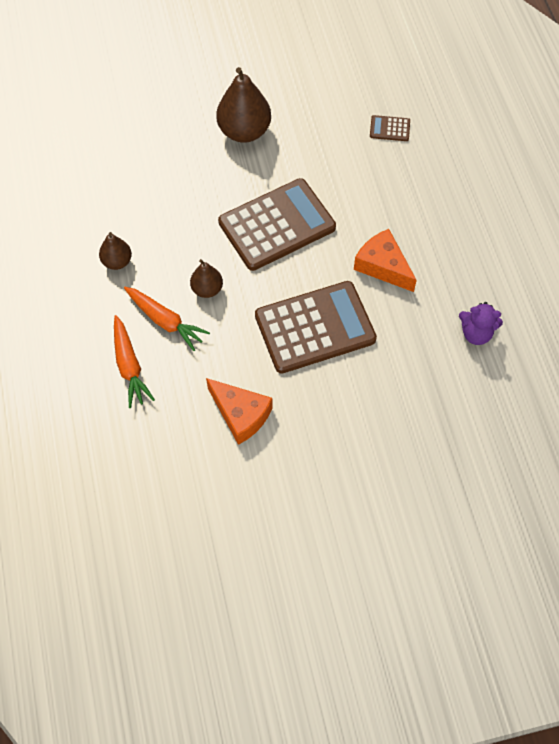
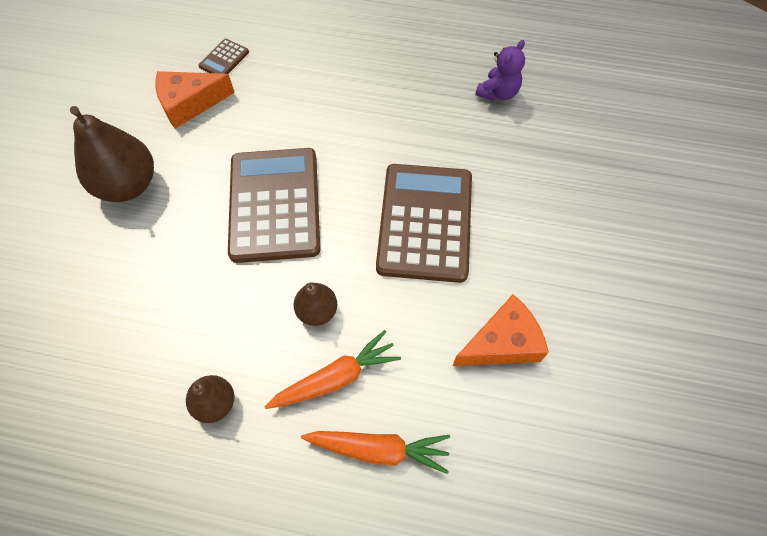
camera: 65 degrees left, 0 degrees up
orange cheese [354,229,417,292] -> orange cheese moved to [155,71,235,129]

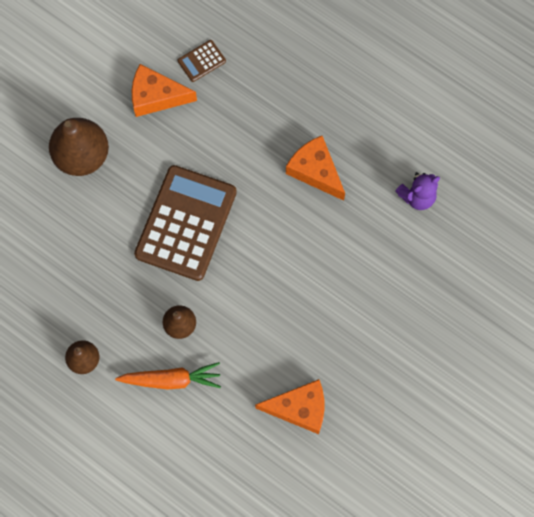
camera: 25 degrees right, 10 degrees up
orange carrot [301,431,450,474] -> none
brown calculator [376,164,472,283] -> none
none -> orange cheese [286,136,345,201]

